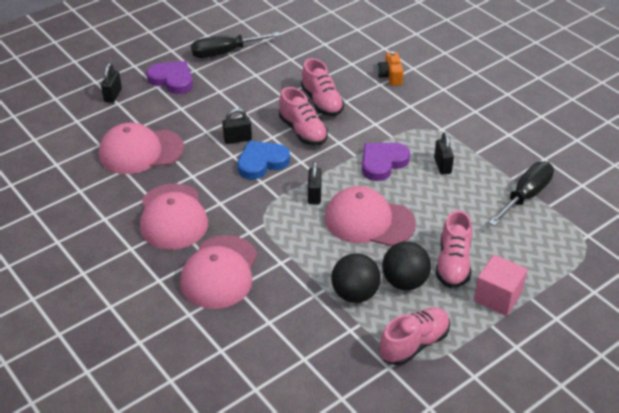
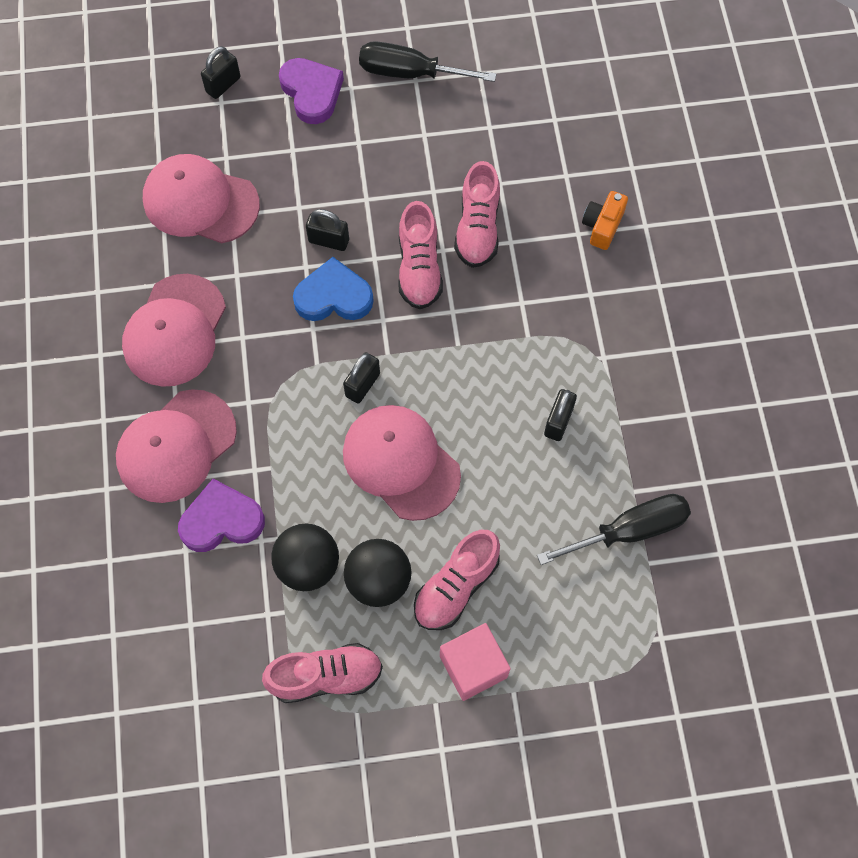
camera: 30 degrees right, 25 degrees up
purple heart [362,143,410,181] -> purple heart moved to [178,479,265,552]

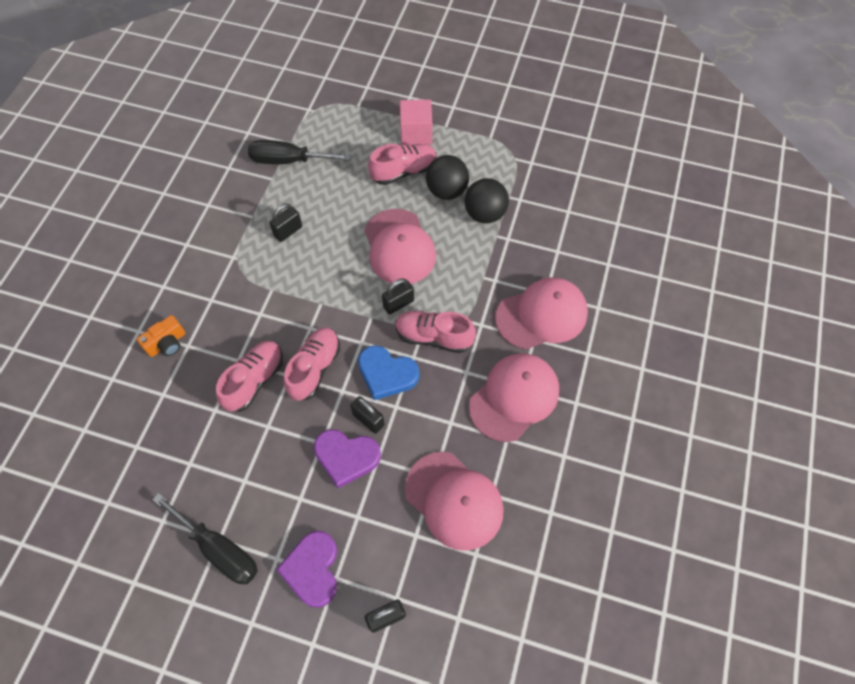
camera: 155 degrees left, 5 degrees down
purple heart [178,479,265,552] -> purple heart moved to [314,429,381,488]
pink shoe [262,643,383,703] -> pink shoe moved to [395,311,476,353]

